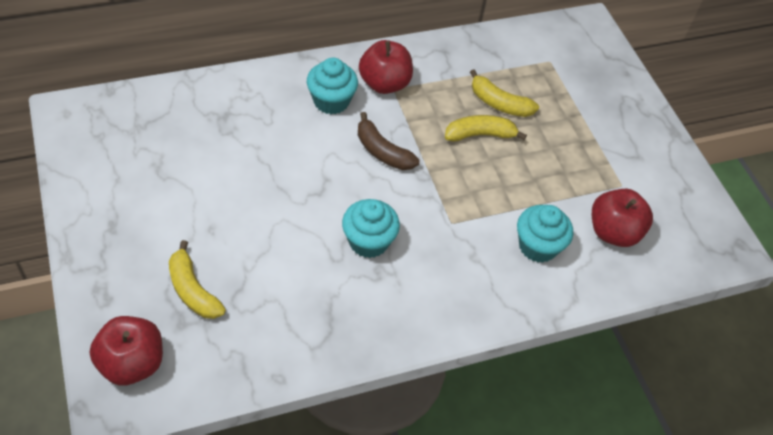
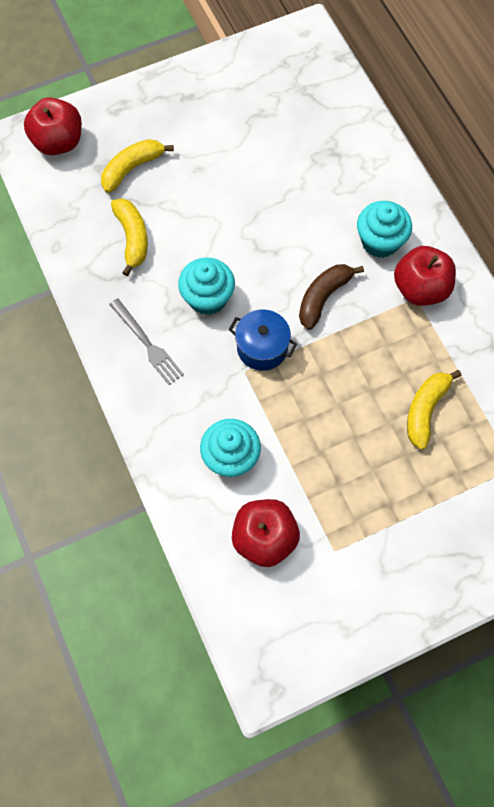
camera: 90 degrees right, 15 degrees up
yellow banana [445,115,527,142] -> yellow banana moved to [111,198,148,276]
none -> grey fork [109,299,184,385]
none -> blue pot [229,309,297,371]

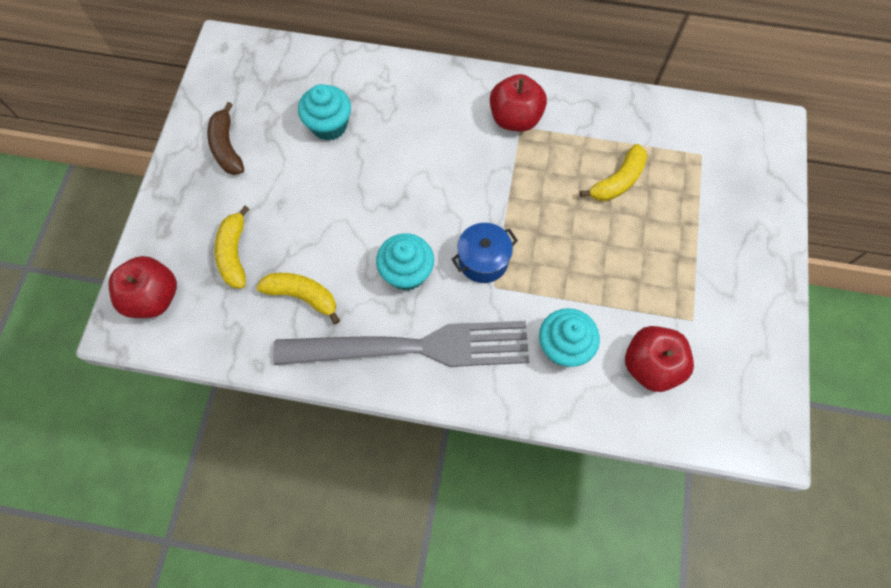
camera: 55 degrees left, 0 degrees up
grey fork [109,299,184,385] -> grey fork [273,321,529,367], size x2.26
brown banana [299,264,364,330] -> brown banana moved to [207,102,244,175]
turquoise cupcake [357,201,412,258] -> turquoise cupcake moved to [298,84,351,141]
yellow banana [407,370,462,450] -> yellow banana turned 105 degrees counterclockwise [580,144,647,201]

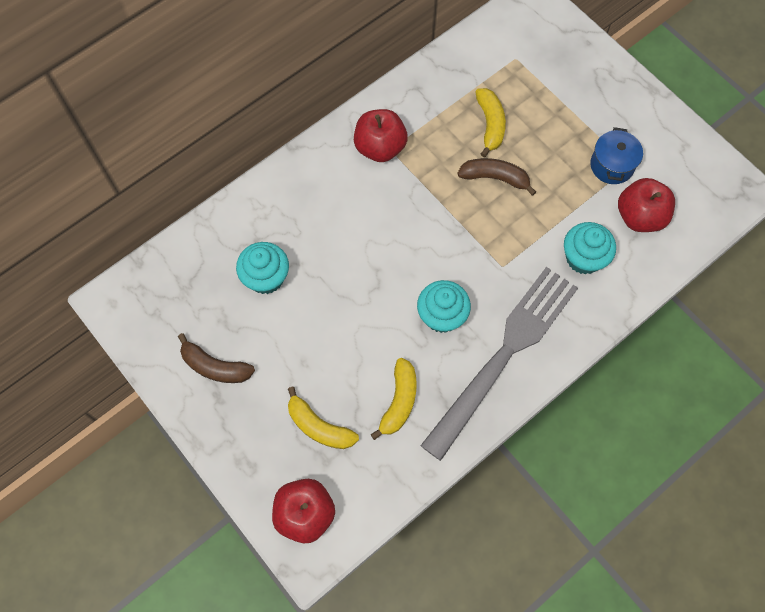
camera: 50 degrees left, 0 degrees up
yellow banana [257,273,340,324] -> yellow banana turned 135 degrees clockwise [370,358,417,440]
blue pot [451,223,518,283] -> blue pot moved to [590,127,643,184]
none -> brown banana [457,158,536,196]

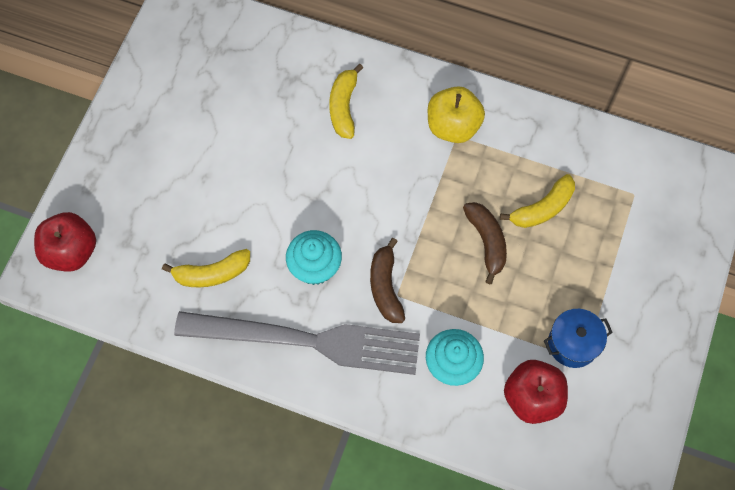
camera: 60 degrees right, 0 degrees up
brown banana [178,333,255,383] -> brown banana moved to [370,238,405,323]
turquoise cupcake [236,242,289,294] -> none
yellow banana [288,387,359,449] -> yellow banana moved to [329,64,363,139]
red apple [354,109,408,162] -> yellow apple [428,86,485,143]

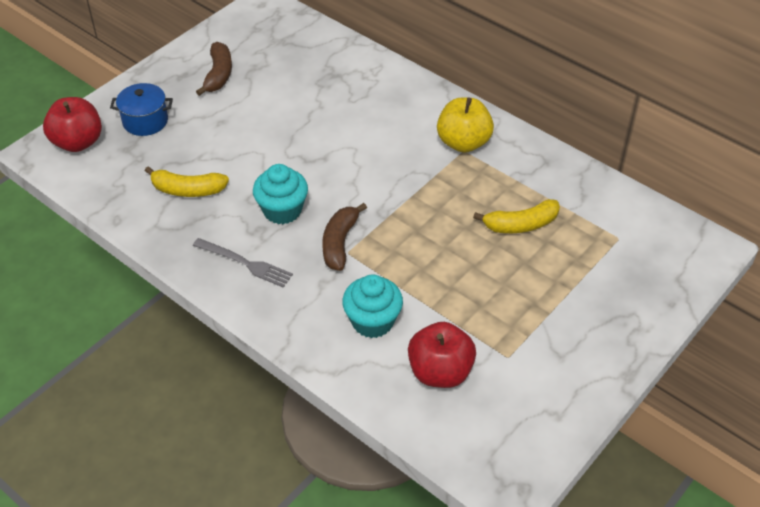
camera: 20 degrees right, 20 degrees down
grey fork [174,311,420,375] -> grey fork [193,238,293,287], size x0.44
yellow banana [329,64,363,139] -> none
brown banana [463,202,507,284] -> brown banana moved to [196,42,232,96]
blue pot [544,309,613,368] -> blue pot moved to [110,83,173,136]

